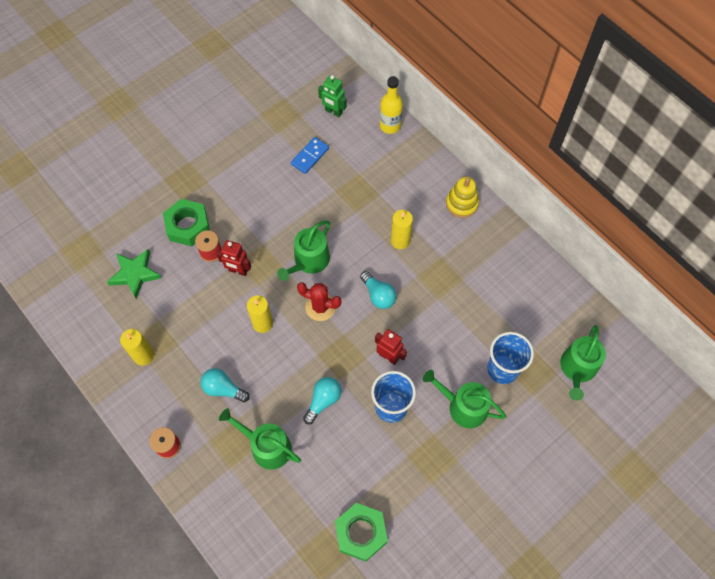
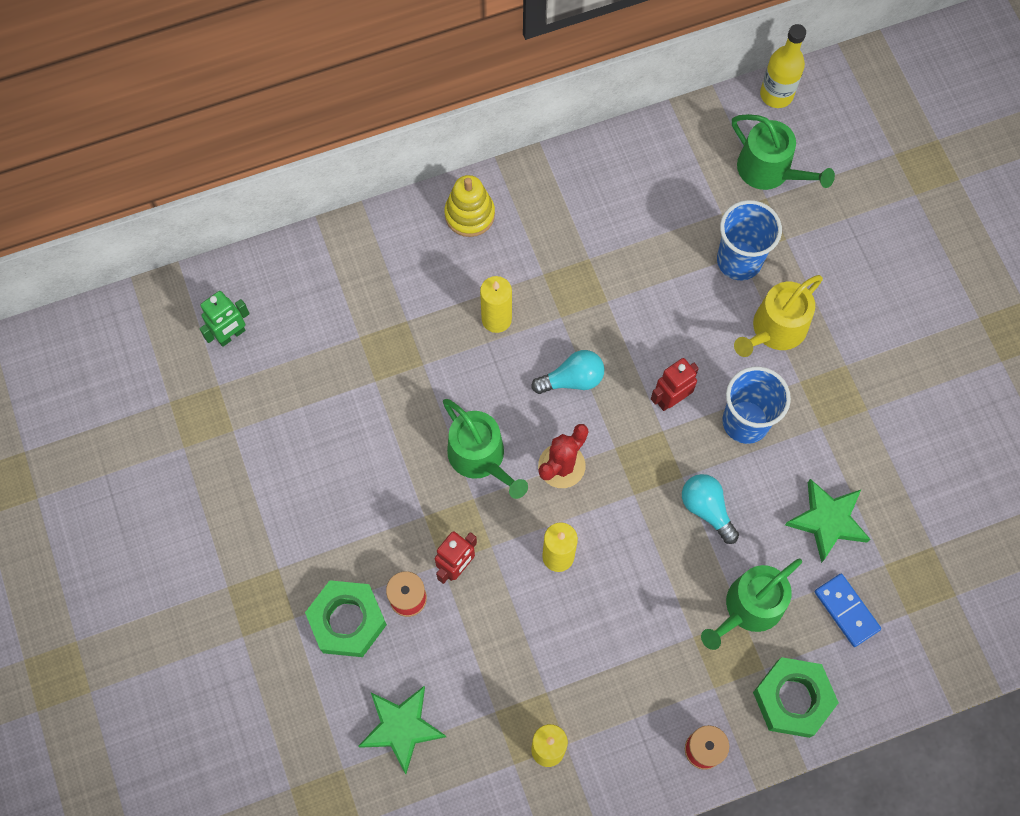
camera: 70 degrees left, 5 degrees up
turquoise light bulb [200,368,250,402] -> none
blue domino [291,137,329,174] -> blue domino moved to [815,574,881,647]
green nut [335,503,388,562] -> green nut moved to [753,657,839,738]
yellow bottle [380,76,403,134] -> yellow bottle moved to [760,24,806,108]
green watering can [423,370,506,428] -> yellow watering can [734,275,823,357]
none -> green star [785,479,871,563]

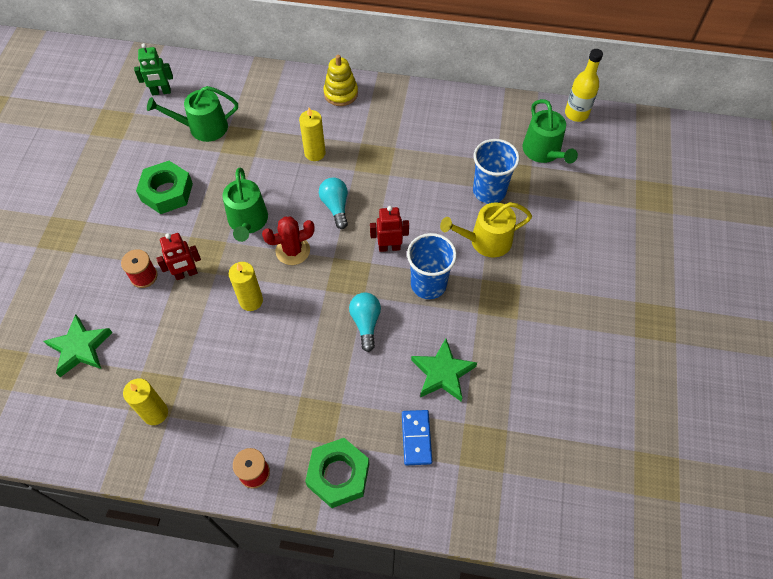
camera: 30 degrees right, 10 degrees down
green nut [305,580,387,657] -> green nut moved to [136,161,193,214]
turquoise light bulb [531,350,604,394] -> turquoise light bulb turned 120 degrees counterclockwise [319,177,348,229]
green watering can [701,559,802,650] -> green watering can moved to [147,86,238,142]

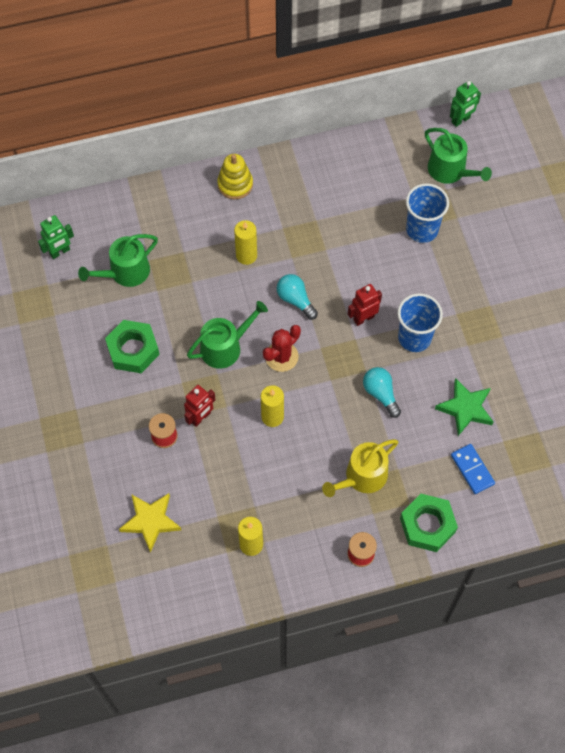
camera: 25 degrees left, 5 degrees up
green star [43,314,113,377] -> yellow star [119,493,181,553]
green watering can [223,168,268,242] -> green watering can turned 90 degrees counterclockwise [187,301,268,369]
yellow watering can [440,202,532,258] -> yellow watering can moved to [322,439,398,497]
yellow bottle [565,49,603,122] -> green robot [450,81,481,127]

